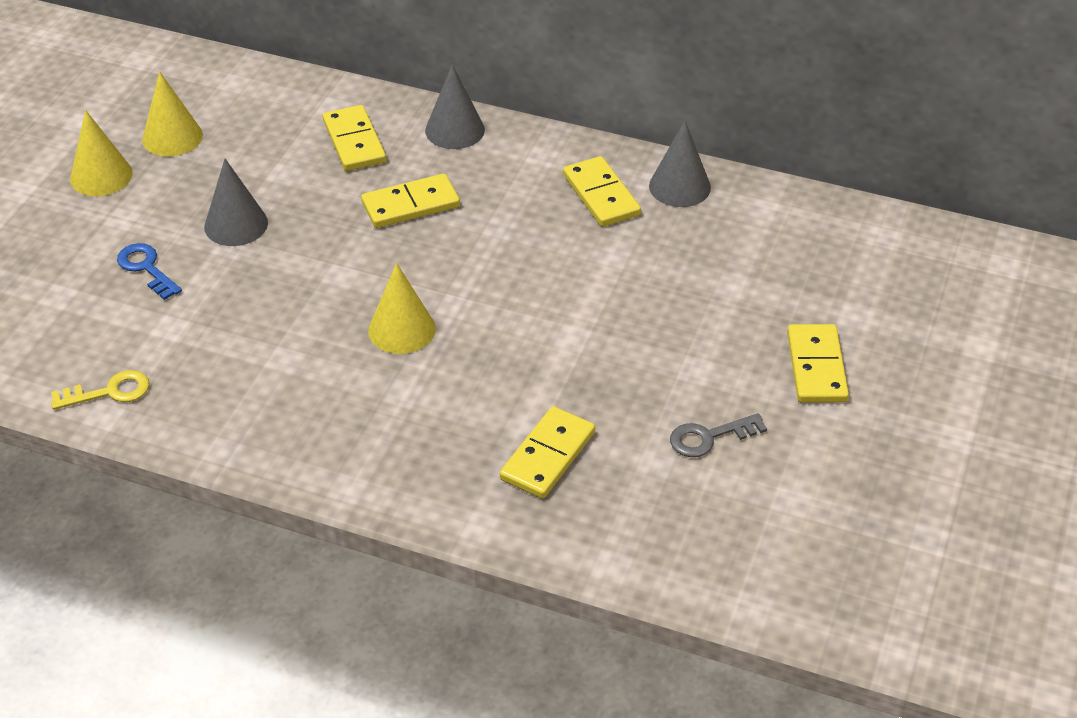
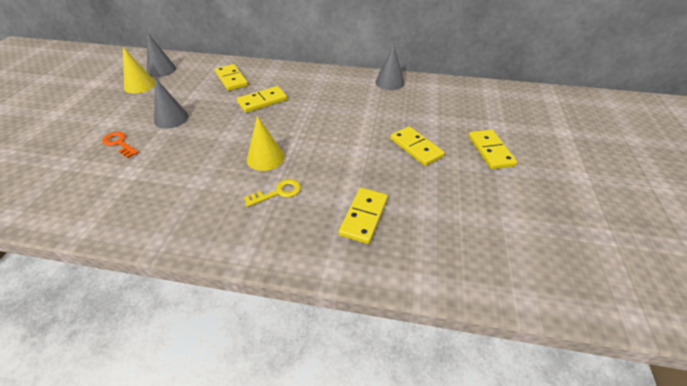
camera: 10 degrees left, 0 degrees up
yellow key [51,370,150,410] -> yellow key moved to [244,179,301,207]
yellow cone [70,110,133,196] -> none
blue key [117,243,182,300] -> orange key [102,132,139,158]
grey cone [425,65,485,149] -> grey cone moved to [147,32,176,77]
yellow domino [563,156,641,227] -> yellow domino moved to [390,126,445,166]
grey key [670,413,767,457] -> none

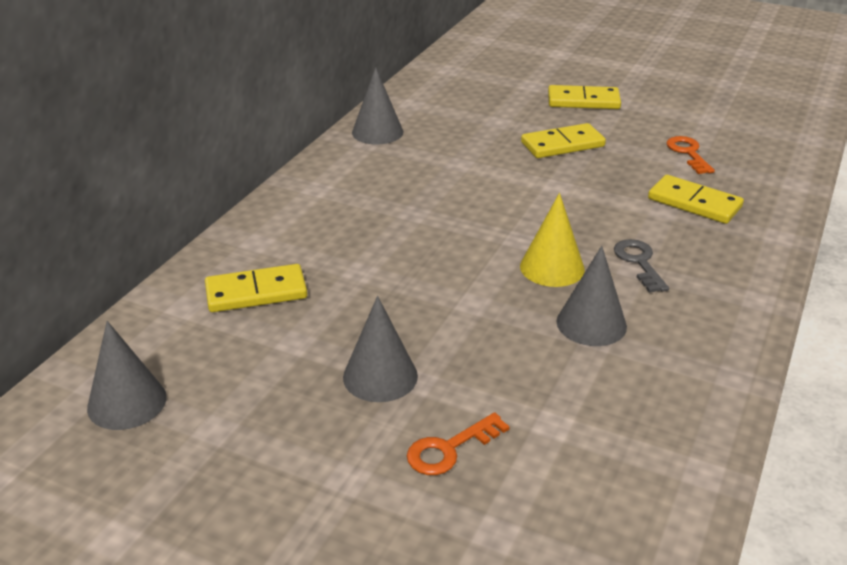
camera: 75 degrees left, 10 degrees down
yellow cone [123,47,155,94] -> none
yellow domino [237,86,287,113] -> none
yellow key [244,179,301,207] -> grey key [614,239,669,293]
none -> grey cone [556,246,627,346]
none -> orange key [666,136,715,174]

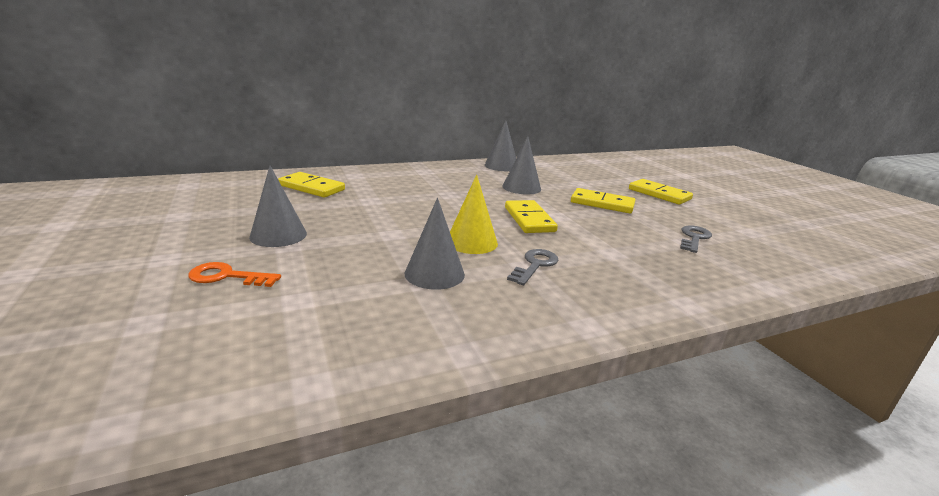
camera: 40 degrees right, 10 degrees down
grey cone [87,321,167,430] -> grey cone moved to [503,136,541,194]
yellow domino [648,175,744,224] -> yellow domino moved to [505,200,558,233]
orange key [666,136,715,174] -> grey key [680,225,712,253]

